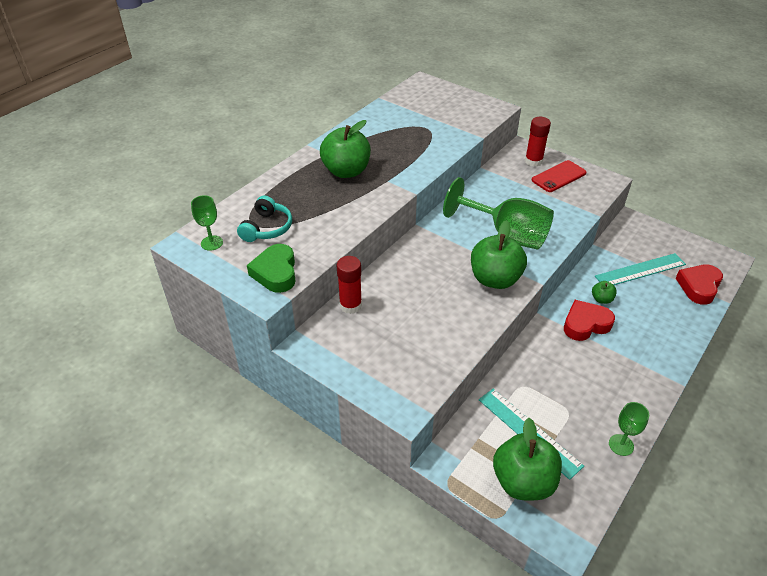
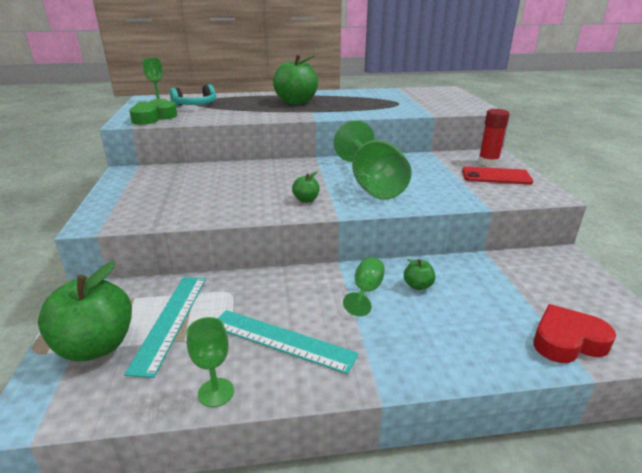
camera: 45 degrees right, 15 degrees down
red glue stick [337,256,362,314] -> none
green apple [471,220,527,289] -> green apple [292,172,320,203], size x0.45
red heart [564,300,615,341] -> green goblet [343,257,385,317]
turquoise ruler [595,253,686,285] -> turquoise ruler moved to [217,310,359,374]

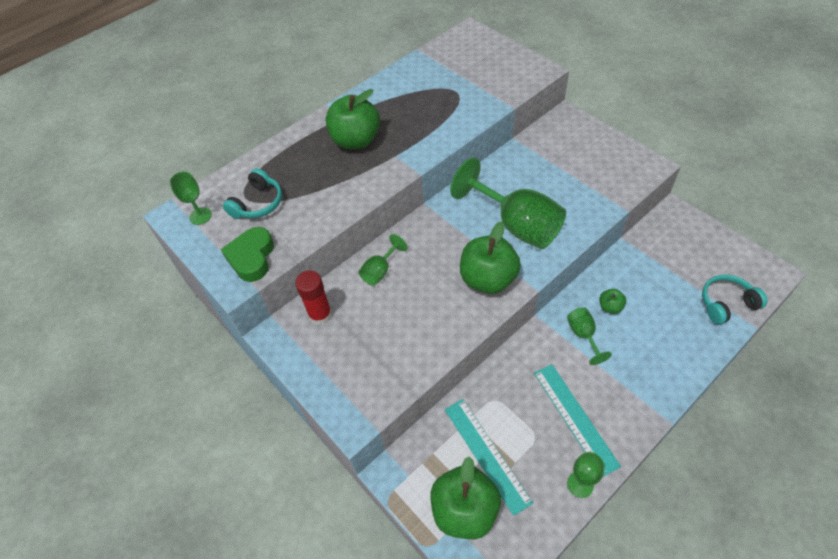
camera: 30 degrees left, 25 degrees up
turquoise ruler [217,310,359,374] -> turquoise ruler turned 75 degrees clockwise [534,364,621,476]
green apple [292,172,320,203] -> green apple [460,221,521,294], size x2.21
red phone [462,166,533,185] -> none
red glue stick [478,109,510,166] -> red glue stick moved to [295,271,332,325]
red heart [533,304,616,363] -> turquoise headphones [702,275,768,324]
none -> green goblet [359,234,408,286]

